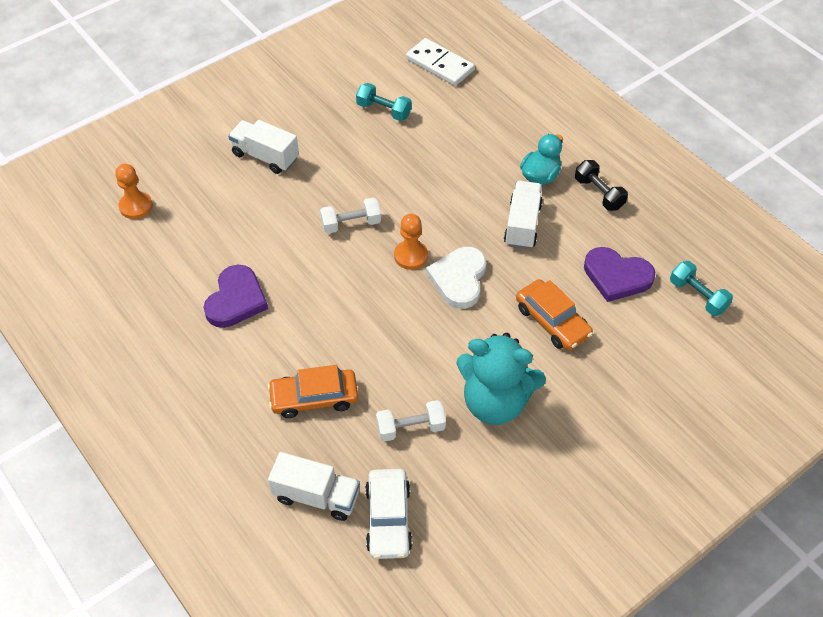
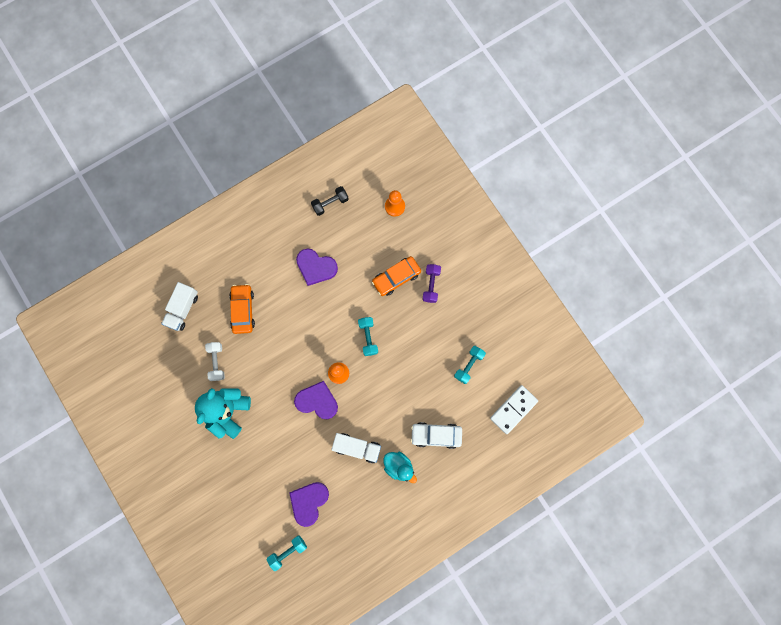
camera: 95 degrees right, 25 degrees up
white truck [228,120,299,174] -> purple dumbbell [422,264,441,303]
white dumbbell [320,197,381,234] -> turquoise dumbbell [358,317,378,356]
white car [365,469,412,559] -> white car moved to [411,422,462,449]
white heart [426,247,486,309] -> purple heart [294,381,338,419]
orange car [516,279,593,350] -> orange car moved to [372,256,421,296]
black dumbbell [575,160,628,211] -> black dumbbell moved to [311,186,349,216]

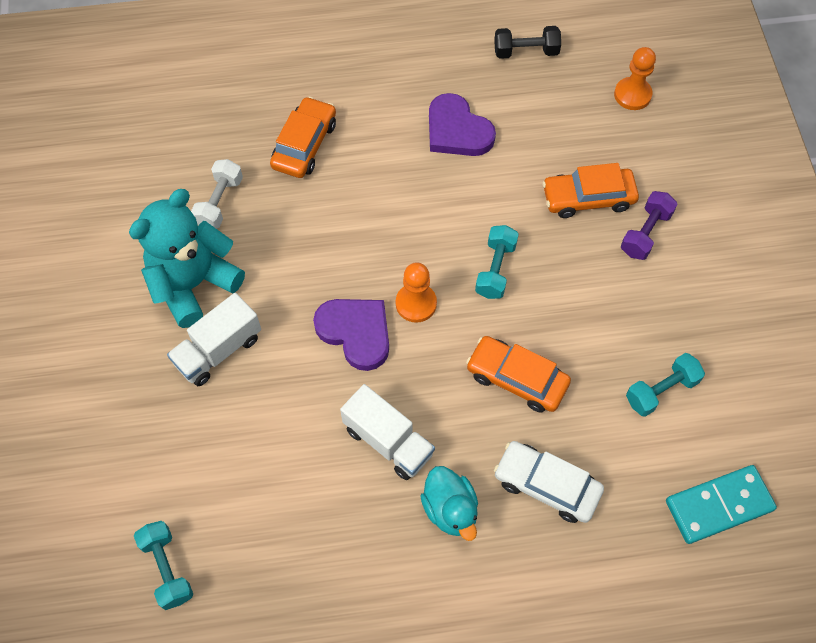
camera: 25 degrees right, 15 degrees down
white truck [161,282,198,331] -> white truck moved to [167,293,261,386]
turquoise dumbbell [266,536,307,571] -> turquoise dumbbell turned 75 degrees clockwise [134,521,193,610]
purple heart [289,482,329,527] -> none
white domino [490,385,538,434] -> turquoise domino [666,465,777,544]
none -> orange car [466,336,571,413]

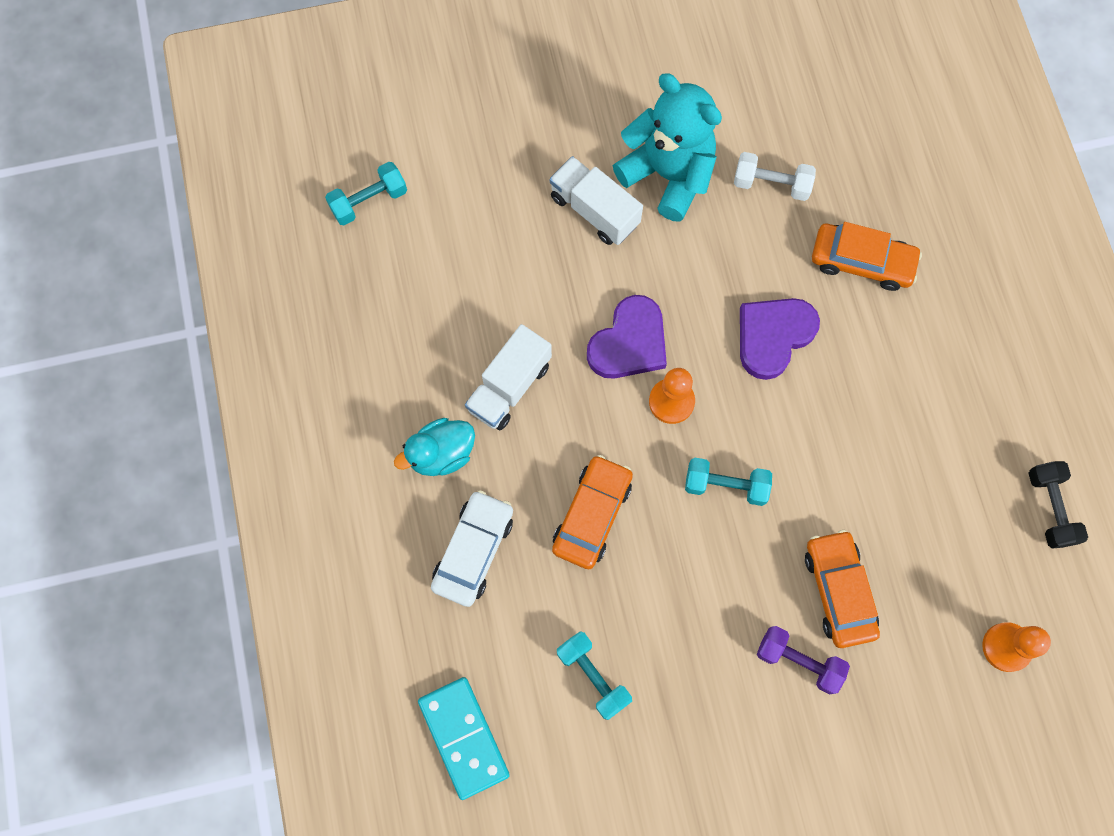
camera: 85 degrees right, 10 degrees up
purple heart [429,93,496,156] -> purple heart moved to [740,298,820,380]

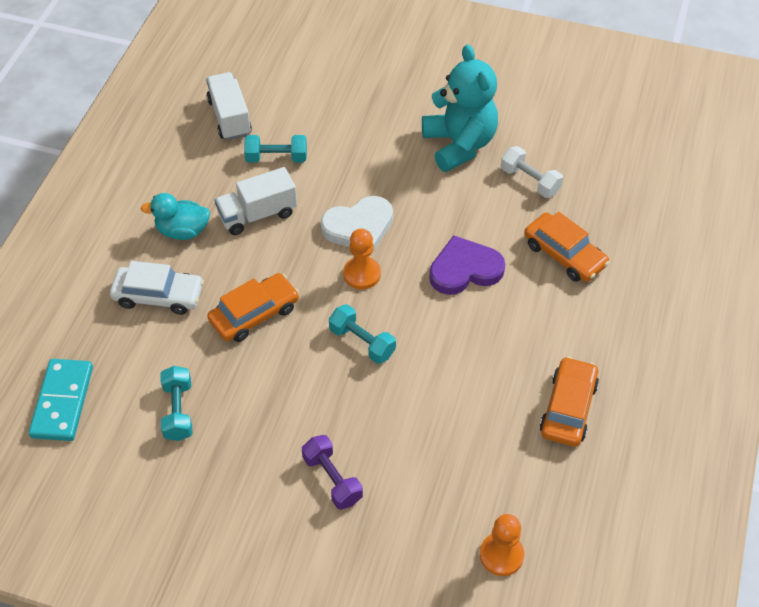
camera: 30 degrees right, 20 degrees down
turquoise dumbbell [325,162,407,225] -> turquoise dumbbell moved to [244,135,307,163]
white car [431,490,513,607] -> white car turned 45 degrees clockwise [110,261,204,315]
white truck [550,156,643,245] -> white truck moved to [206,72,252,140]
purple heart [587,295,667,379] -> white heart [320,196,393,253]
orange car [805,530,880,648] -> orange car moved to [540,356,599,447]
black dumbbell [1029,461,1088,549] -> none

